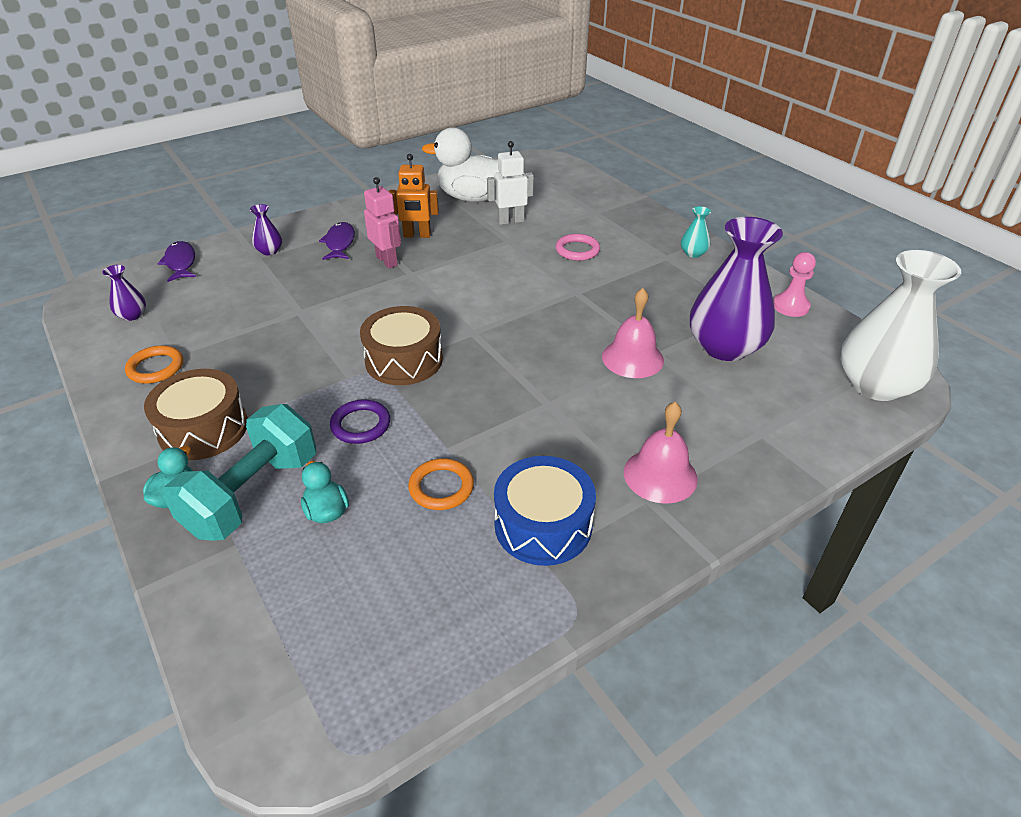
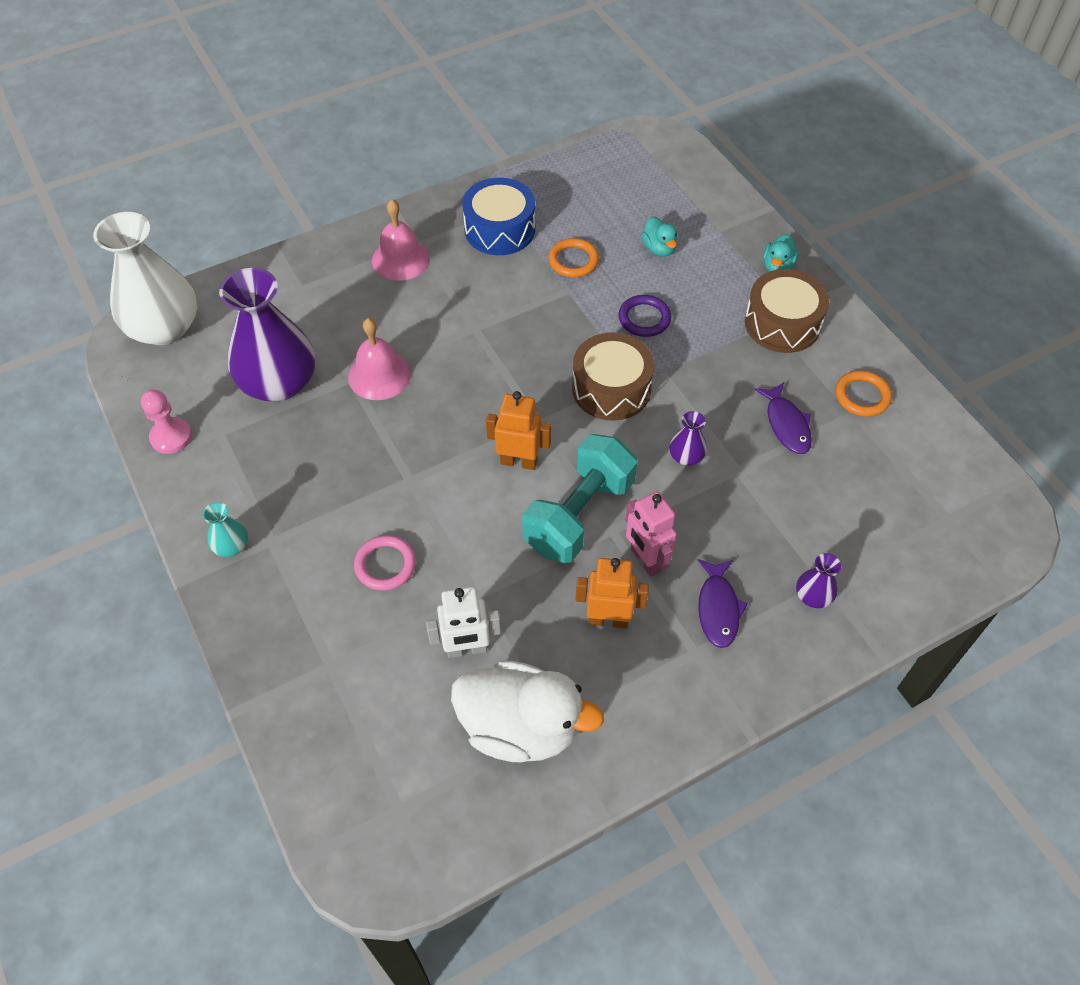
camera: 175 degrees left, 15 degrees up
purple vase [102,265,146,321] -> purple vase moved to [669,411,707,466]
purple fish [157,241,196,282] -> purple fish moved to [754,382,812,454]
turquoise dumbbell [163,404,316,541] -> turquoise dumbbell moved to [522,434,638,563]
none -> orange robot [486,391,551,470]

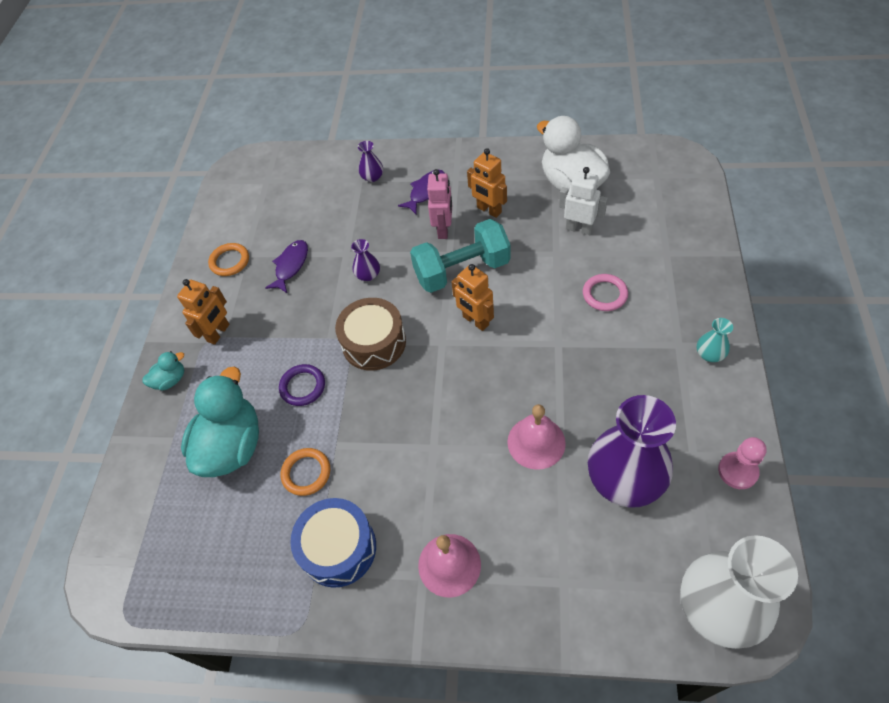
camera: 140 degrees left, 0 degrees up
turquoise duck [641,216,677,257] -> turquoise duck [181,366,259,477], size x2.16
brown drum [745,269,829,353] -> orange robot [177,279,229,345]

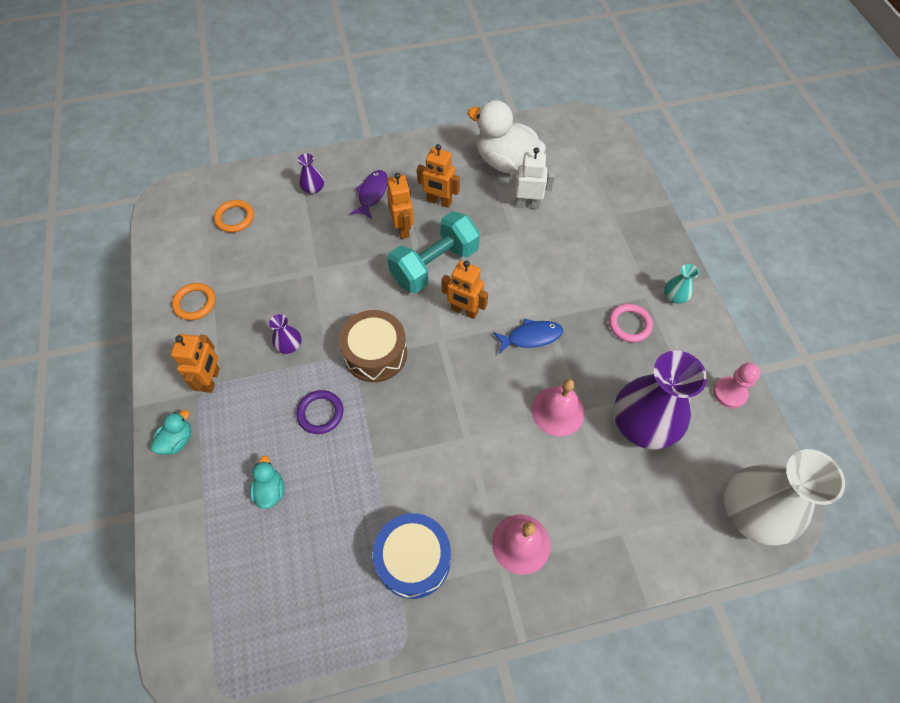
camera: 25 degrees left, 5 degrees up
turquoise duck [181,366,259,477] -> turquoise duck [250,455,284,509], size x0.46
purple fish [265,240,308,293] -> none
orange ring [281,448,330,496] -> orange ring moved to [214,200,254,233]
purple vase [351,239,380,281] -> purple vase moved to [269,314,301,354]
pink robot [427,169,452,239] -> orange robot [387,173,414,239]
pink ring [583,274,628,311] -> pink ring moved to [609,304,653,342]
none -> blue fish [493,319,563,354]

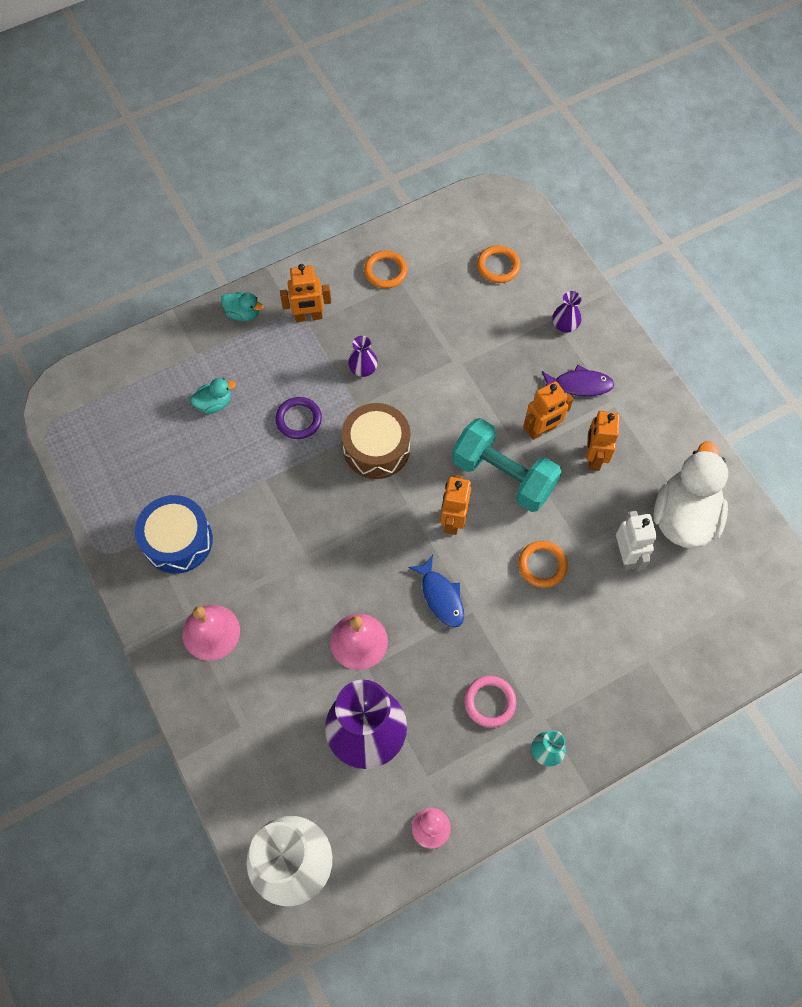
camera: 75 degrees right, 5 degrees up
none -> orange ring [518,541,568,588]

